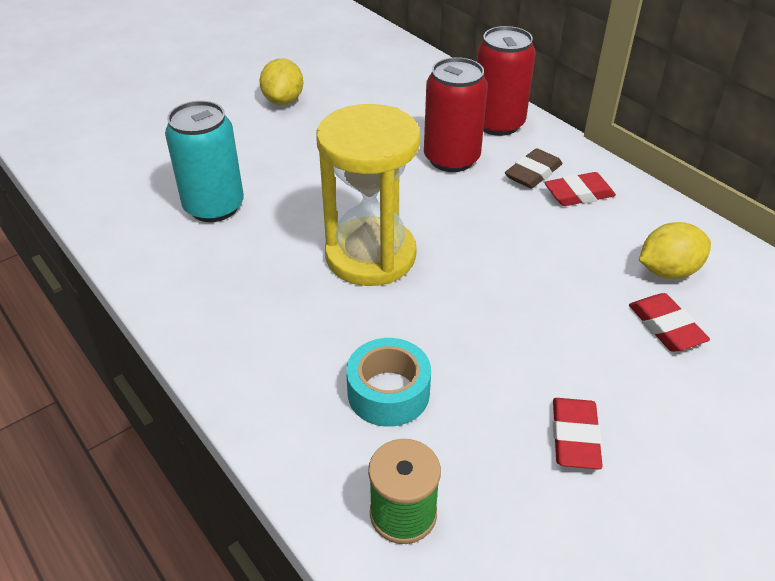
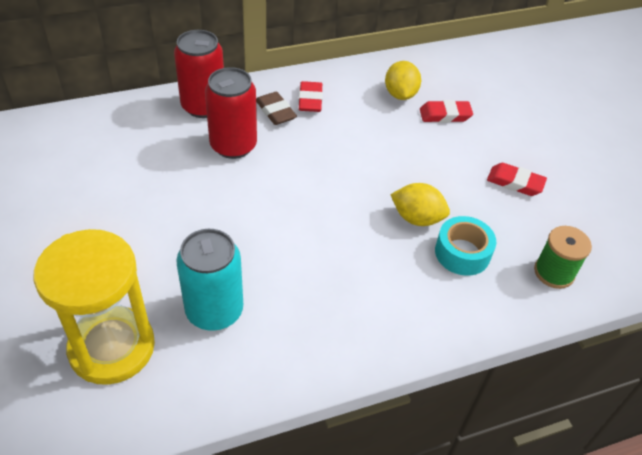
camera: 75 degrees left, 5 degrees up
yellow lemon [259,58,303,105] -> yellow lemon moved to [390,183,450,226]
yellow hourglass [316,104,420,286] -> yellow hourglass moved to [34,229,155,385]

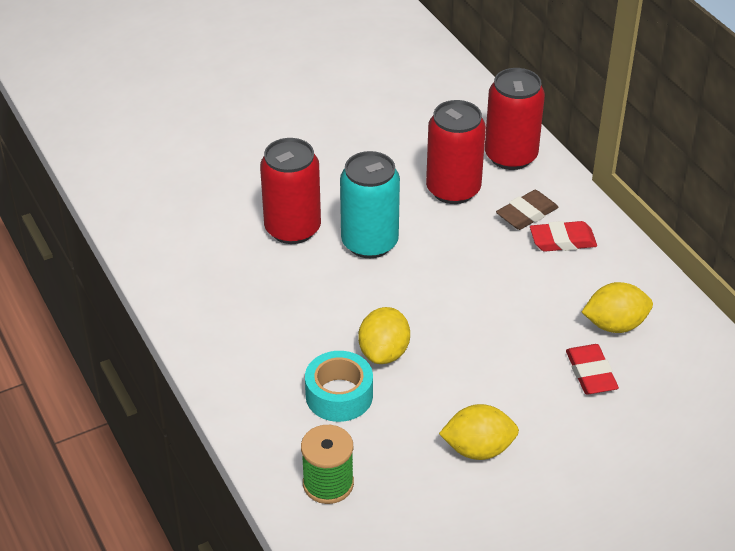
camera: 85 degrees right, 5 degrees down
yellow hourglass [34,229,155,385] -> none
turquoise can [176,229,243,331] -> turquoise can moved to [340,151,400,258]
red eraser [487,163,547,196] -> yellow lemon [439,404,519,460]
none -> red can [260,138,321,244]

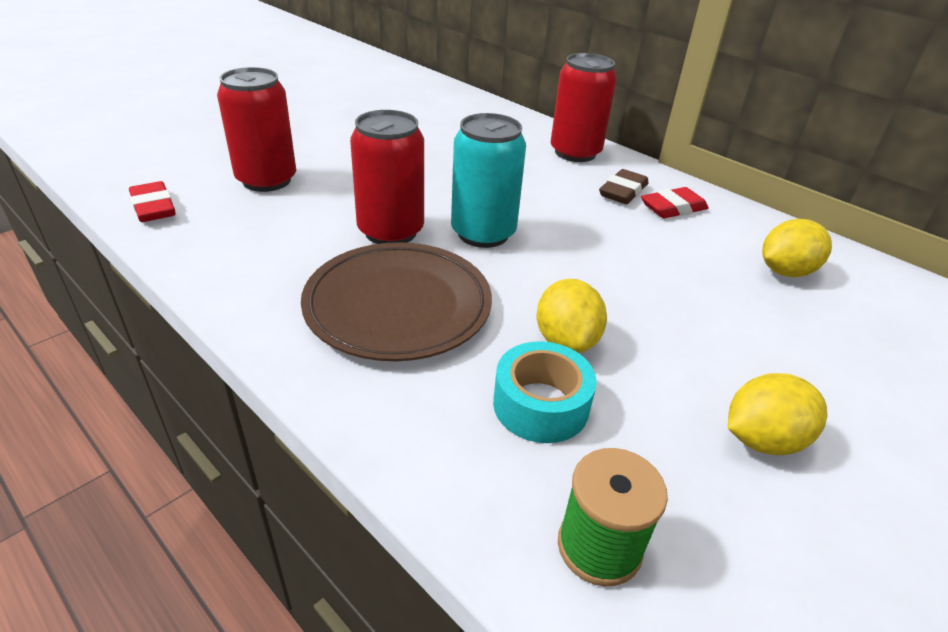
camera: 20 degrees left, 5 degrees down
red can [426,100,486,204] -> red can moved to [217,67,296,192]
red eraser [566,344,619,395] -> red eraser moved to [129,181,176,222]
none -> brown plate [301,242,492,361]

